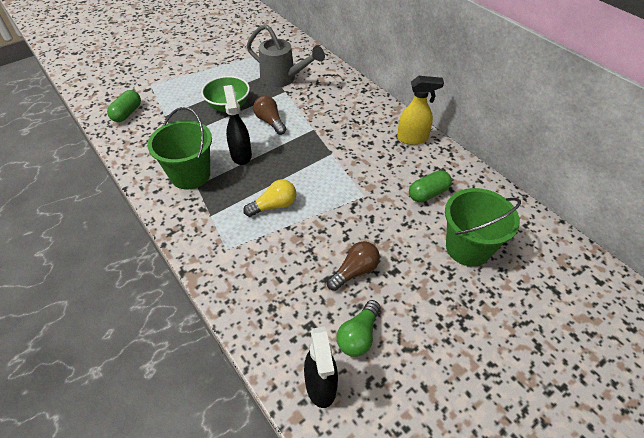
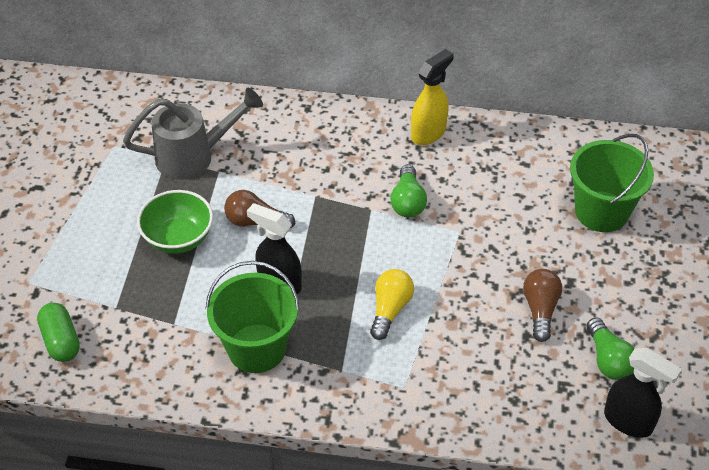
camera: 45 degrees left, 0 degrees up
green capsule [409,170,452,202] -> none
none -> green light bulb [390,164,427,218]

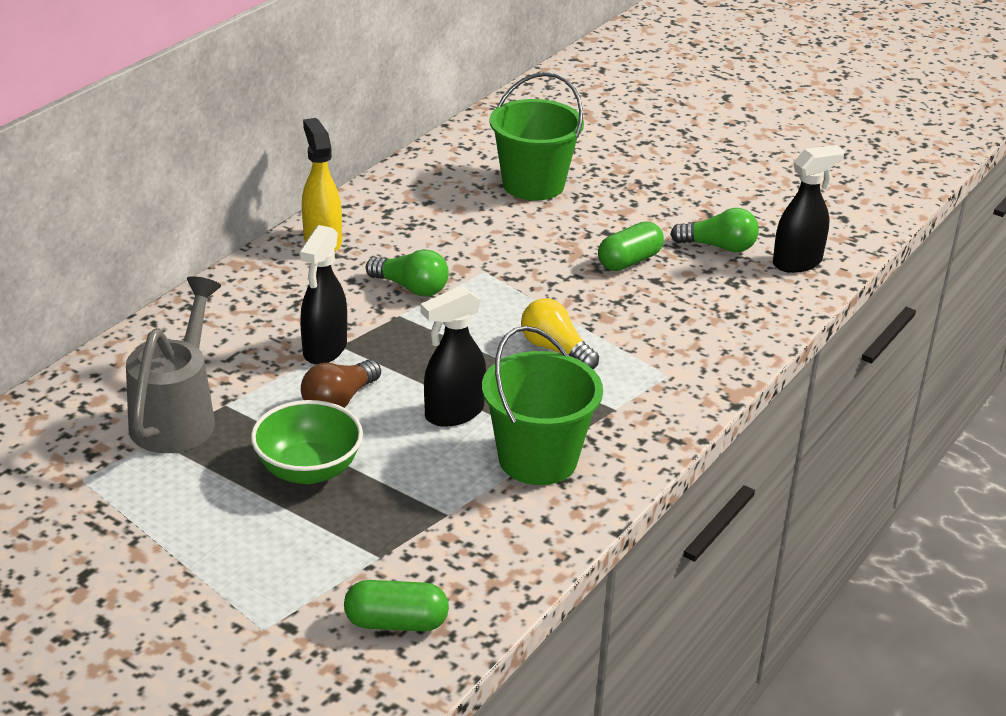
camera: 65 degrees left, 15 degrees down
brown light bulb [523,269,562,342] -> green capsule [598,222,664,271]
none -> black spray bottle [299,225,347,365]

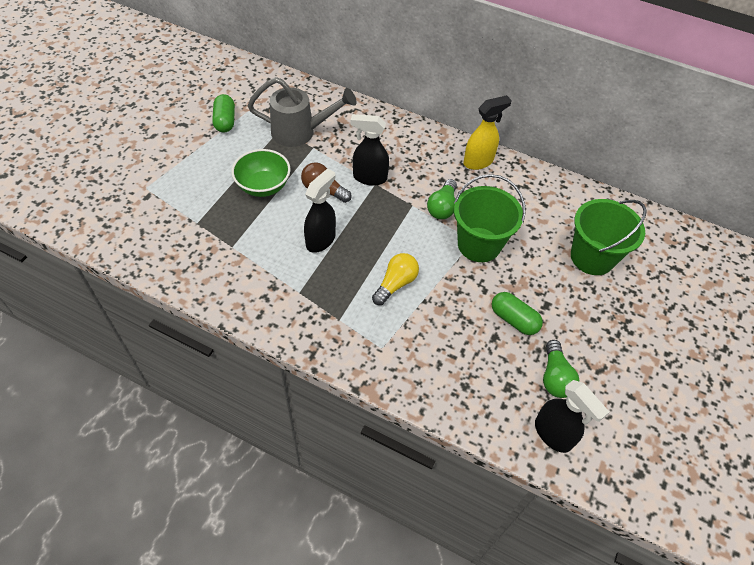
camera: 80 degrees right, 20 degrees up
green capsule [344,580,449,631] -> green capsule moved to [212,94,235,133]
black spray bottle [420,286,486,427] -> black spray bottle turned 75 degrees clockwise [304,168,336,253]
green bucket [482,326,603,485] -> green bucket moved to [454,174,525,262]

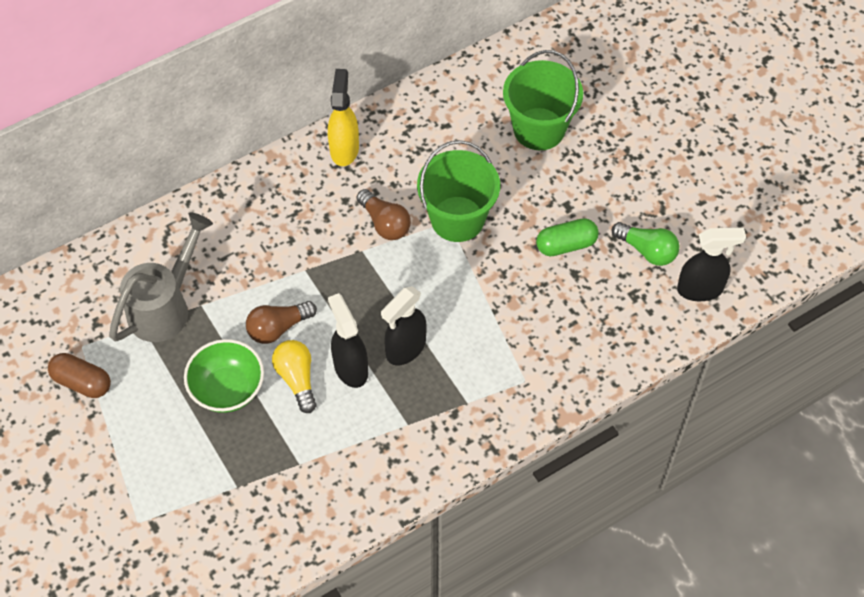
camera: 55 degrees left, 5 degrees up
green capsule [212,94,235,133] -> brown capsule [48,353,111,398]
black spray bottle [351,114,389,186] -> black spray bottle moved to [381,286,427,365]
yellow light bulb [372,253,419,305] -> yellow light bulb moved to [272,340,317,413]
green light bulb [427,179,457,219] -> brown light bulb [356,189,411,240]

